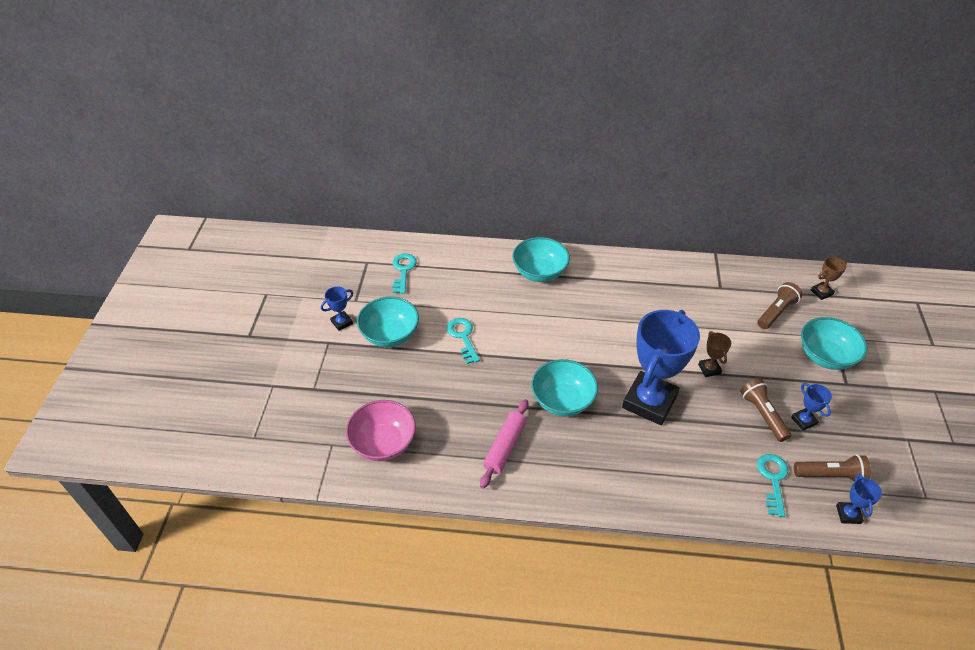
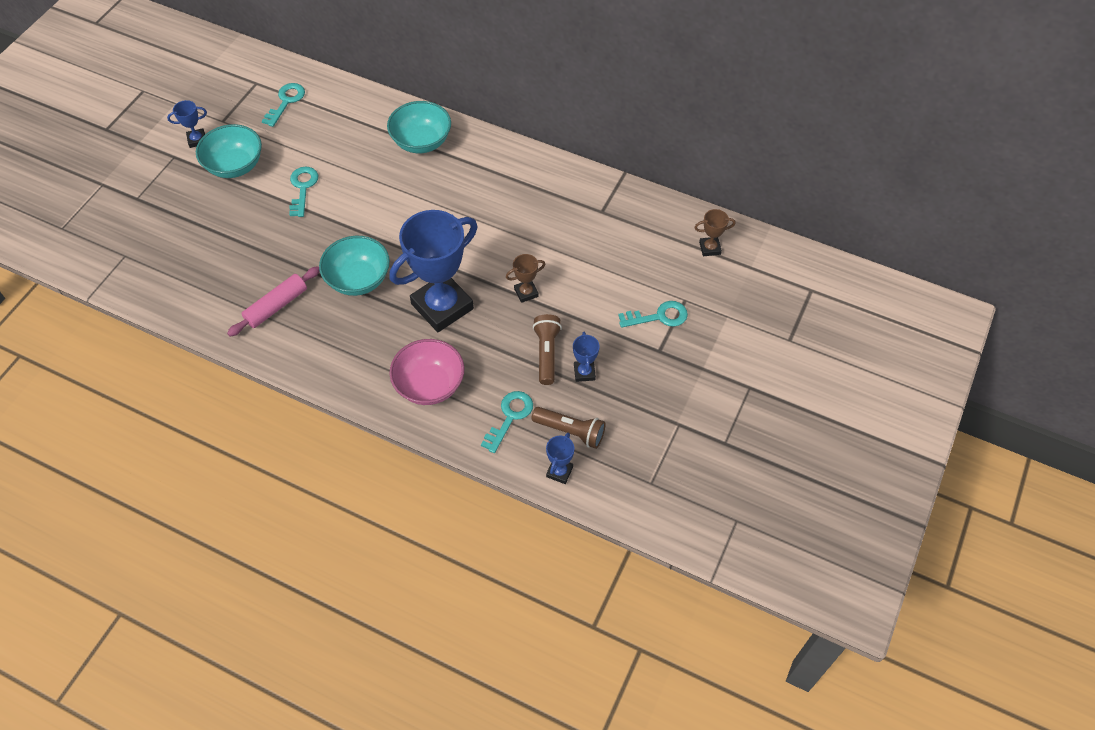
camera: 20 degrees right, 10 degrees up
pink bowl [346,400,416,461] -> pink bowl moved to [389,339,464,405]
brown trophy [698,331,731,377] -> brown trophy turned 60 degrees clockwise [506,254,545,303]
brown flashlight [757,282,803,329] -> none
turquoise bowl [801,317,868,370] -> turquoise key [618,301,688,328]

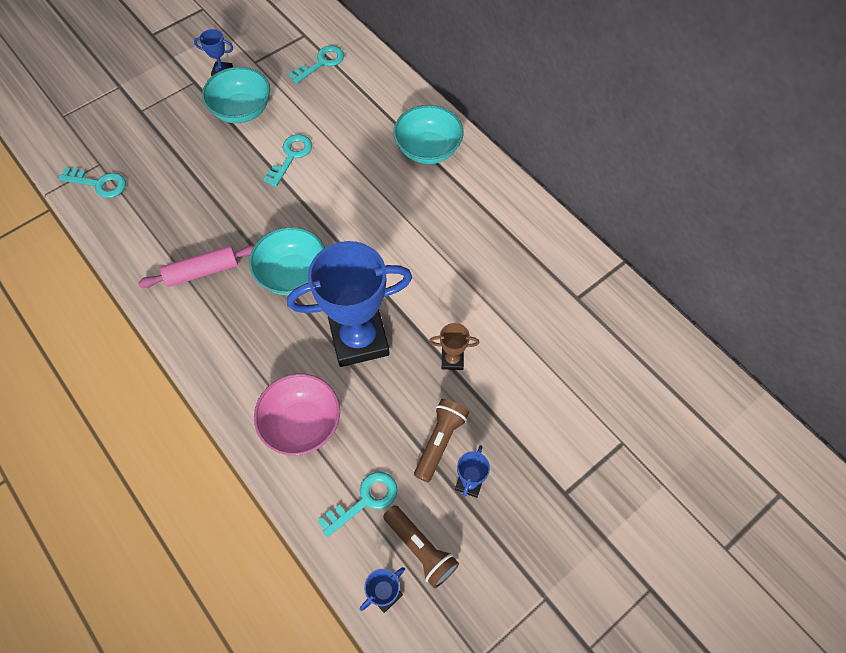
camera: 25 degrees right, 5 degrees up
turquoise key [618,301,688,328] -> turquoise key moved to [58,168,126,198]
brown trophy [694,209,736,256] -> none

